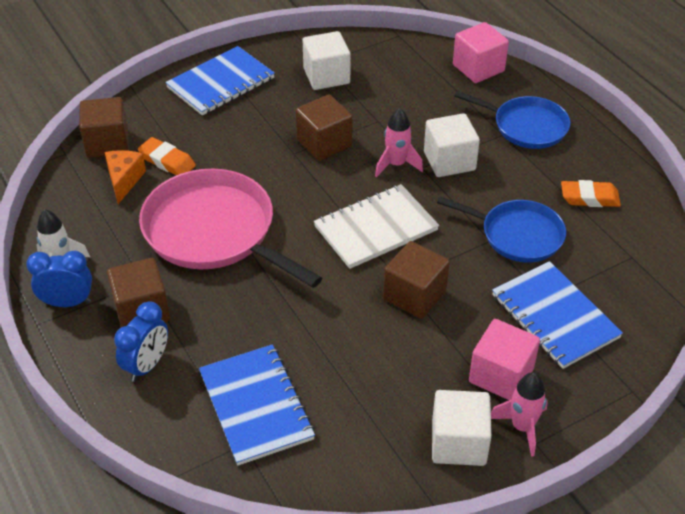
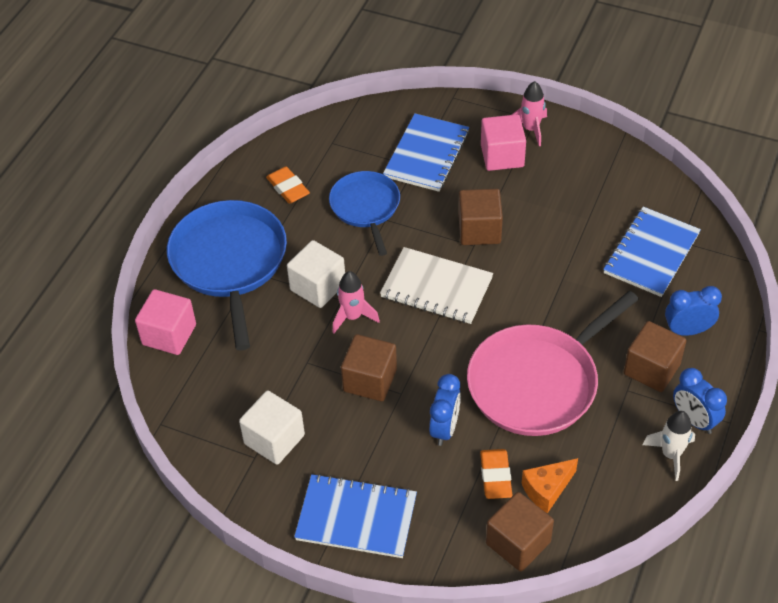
camera: 125 degrees left, 5 degrees up
pink pan [139,169,322,288] -> pink pan turned 45 degrees clockwise [467,291,639,436]
white cube [432,390,492,466] -> none
blue pan [455,91,570,149] -> blue pan [167,200,287,350], size x1.63
none -> blue clock [429,374,461,446]

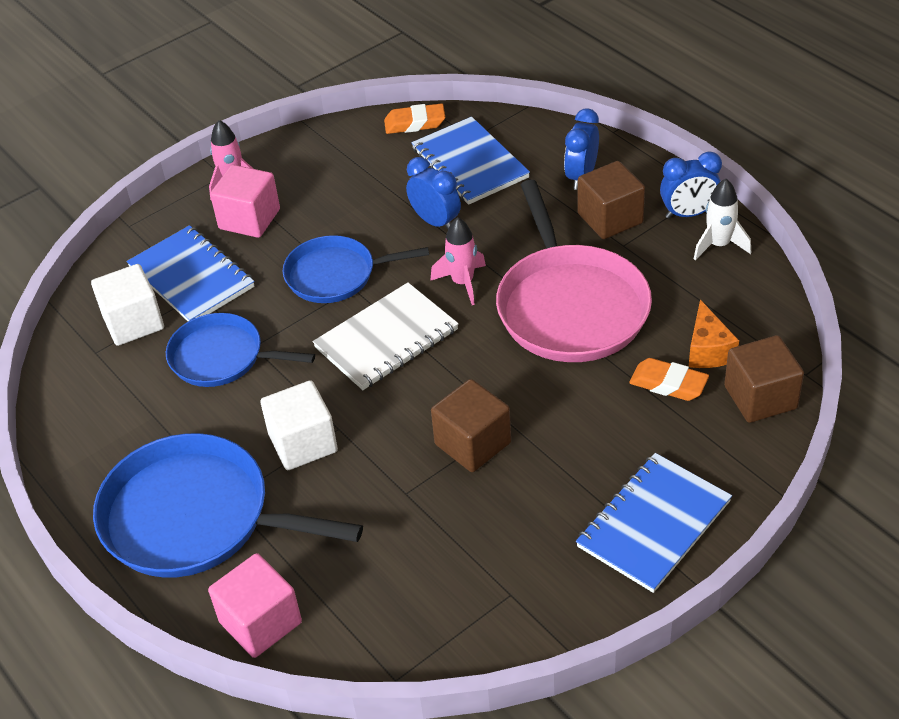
camera: 60 degrees left, 5 degrees down
white cube [239,391,305,465] -> white cube moved to [91,264,164,346]
orange eraser [266,166,310,203] -> orange eraser moved to [384,103,445,134]
pink rocket [332,271,380,333] -> pink rocket moved to [430,217,486,305]
blue clock [429,374,461,446] -> blue clock moved to [406,157,461,229]
brown cube [459,189,503,245] -> blue pan [283,235,429,303]

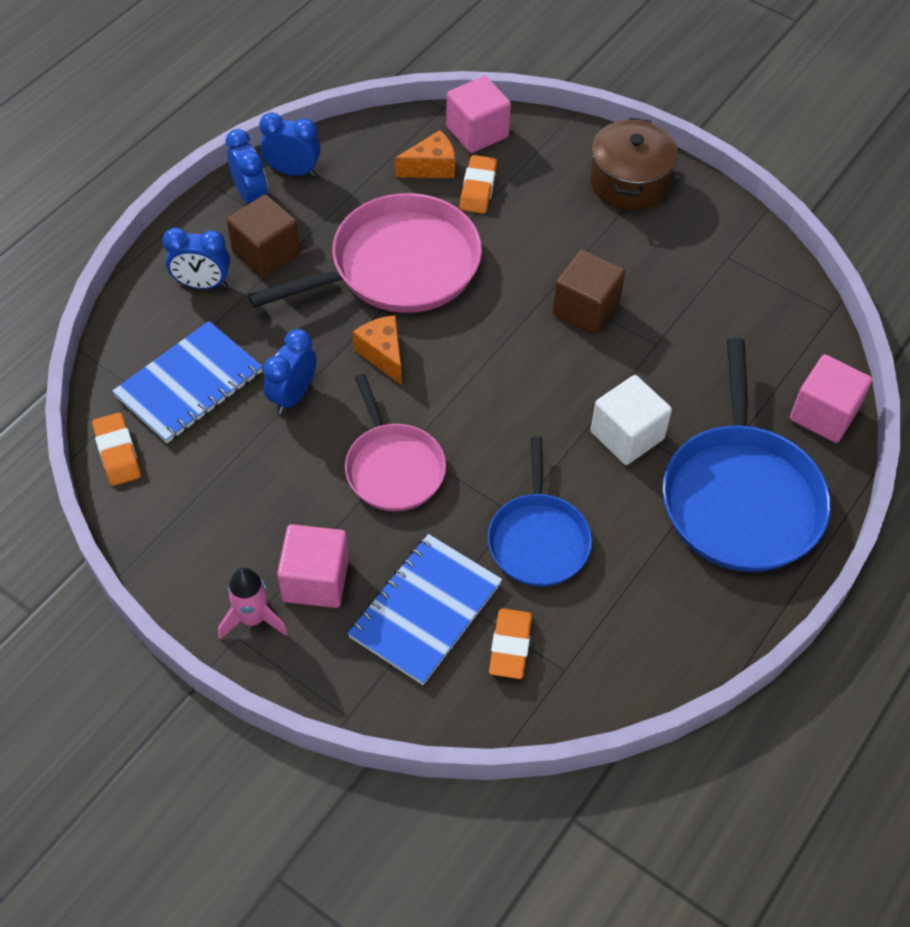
camera: 110 degrees left, 10 degrees up
white cube [91,264,164,346] -> orange eraser [489,608,532,679]
blue pan [283,235,429,303] -> pink pan [345,374,446,511]
white notebook [313,283,459,390] -> none
pink rocket [430,217,486,305] -> orange cheese [353,315,402,385]
blue notebook [576,453,732,593] -> brown pot [590,118,678,210]
white rocket [694,179,751,261] -> blue clock [259,112,320,177]
brown cube [724,335,804,423] -> pink cube [446,76,511,153]

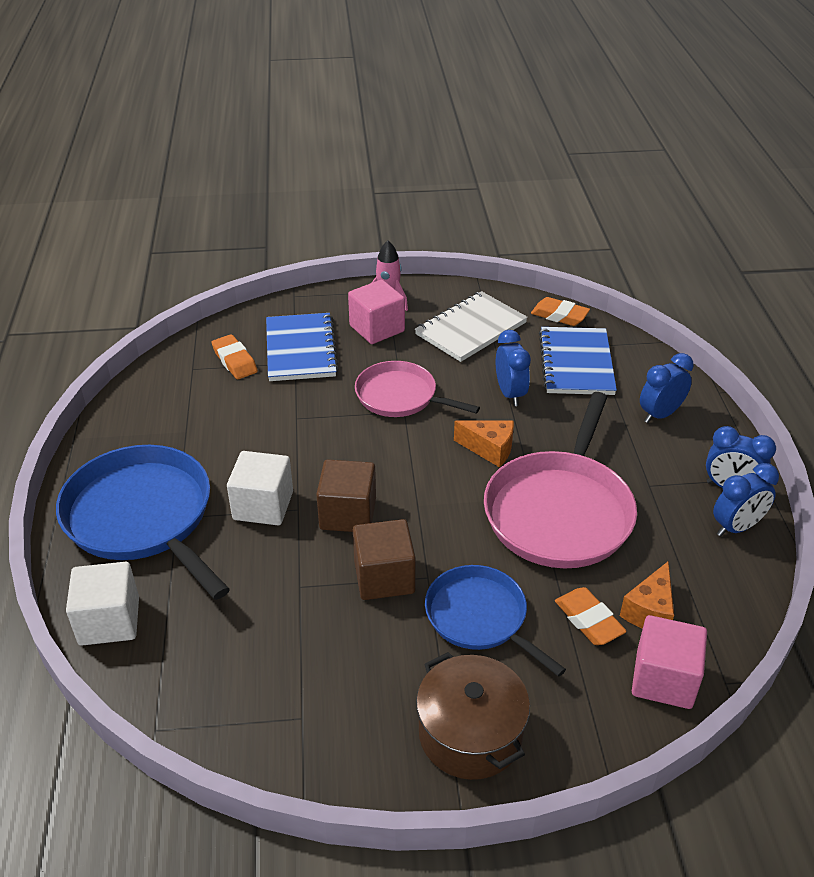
camera: 140 degrees right, 15 degrees down
brown cube [227,194,300,278] -> brown cube moved to [316,459,376,532]
blue pan [488,437,592,587] -> blue pan moved to [425,565,566,677]
pink cube [790,354,872,443] -> white cube [66,562,139,646]
none -> white notebook [415,291,528,362]

